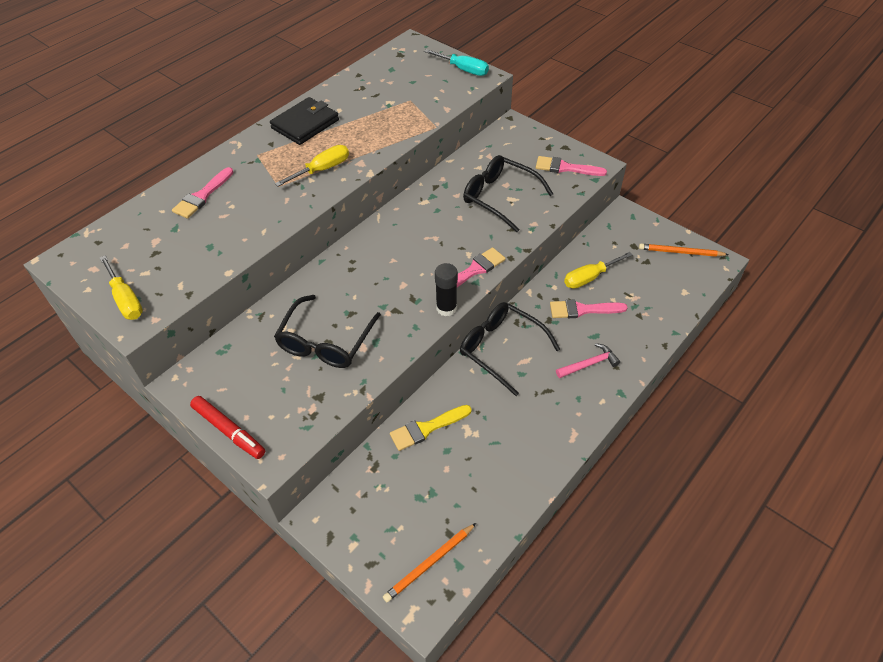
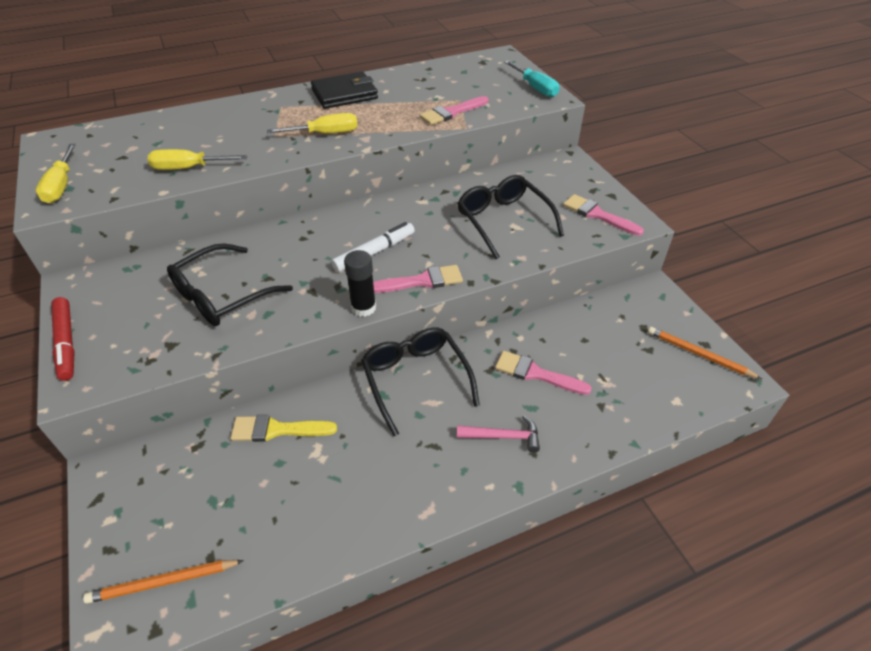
camera: 25 degrees right, 5 degrees down
pink brush [172,167,234,219] -> pink brush moved to [420,96,489,125]
yellow screwdriver [564,252,633,289] -> yellow screwdriver moved to [148,149,247,170]
none -> white marker [331,222,415,272]

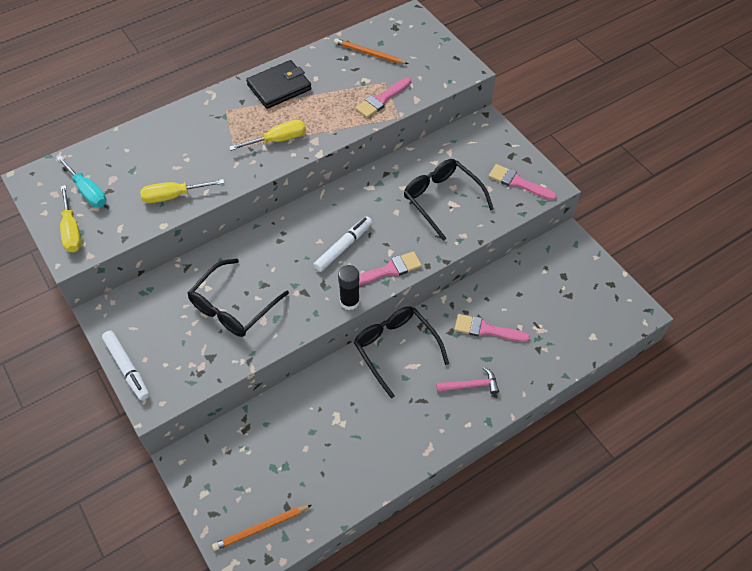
camera: 10 degrees left, 10 degrees up
red marker [51,297,75,381] -> white marker [102,331,150,401]
yellow brush [230,415,337,442] -> none
turquoise screwdriver [504,60,560,97] -> turquoise screwdriver moved to [56,156,107,207]
orange pencil [648,327,762,379] -> orange pencil moved to [334,38,408,64]

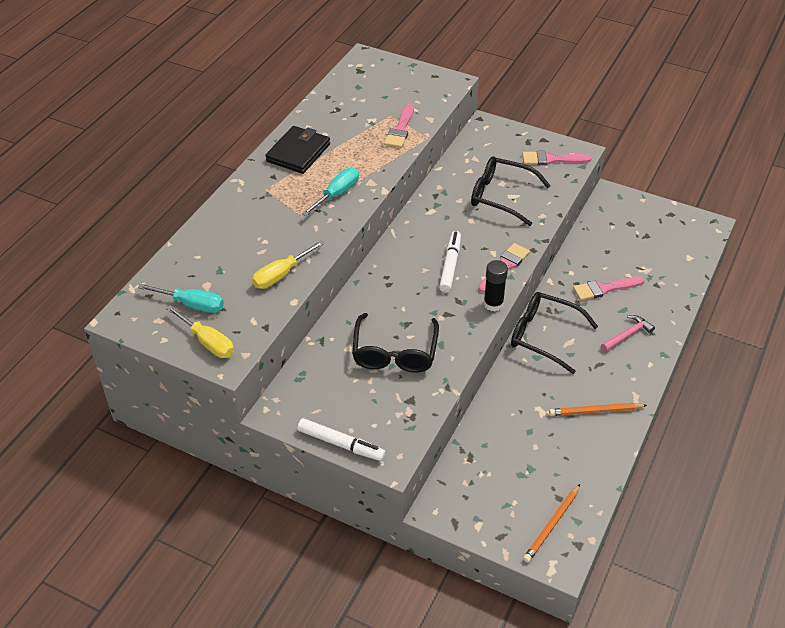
camera: 30 degrees left, 10 degrees down
yellow screwdriver [229,120,306,151] -> turquoise screwdriver [302,168,359,216]
orange pencil [334,38,408,64] -> orange pencil moved to [549,403,647,416]

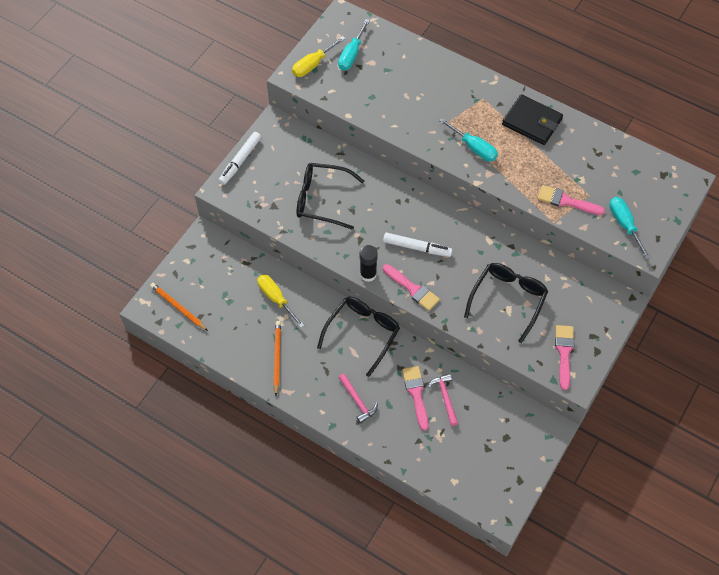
camera: 95 degrees right, 15 degrees up
yellow screwdriver [252,240,325,289] -> yellow screwdriver moved to [257,274,304,328]
none -> pink hammer [428,373,458,426]
none -> turquoise screwdriver [609,197,651,259]

